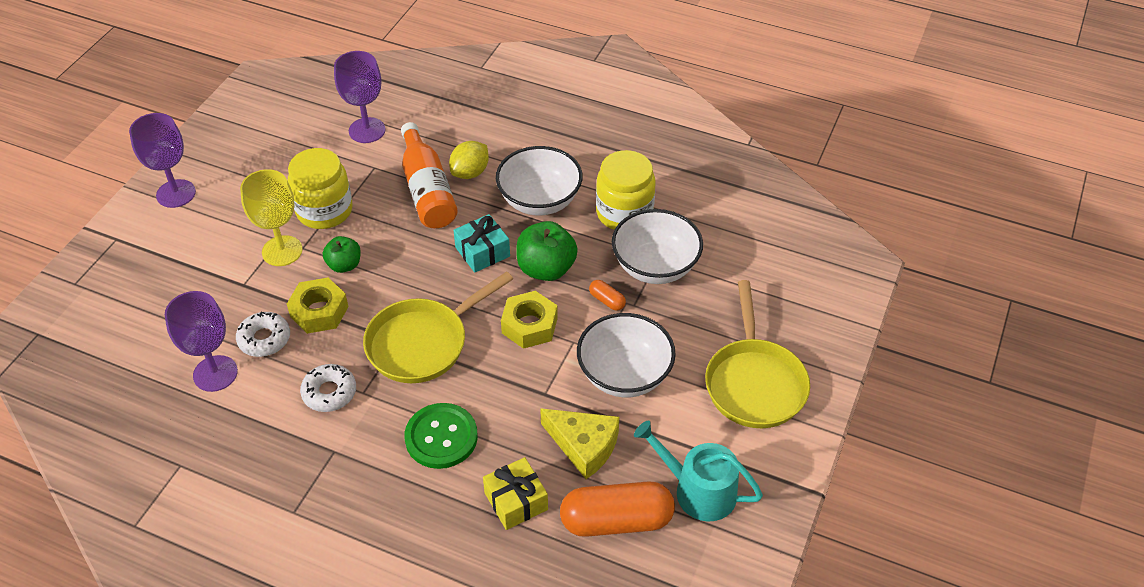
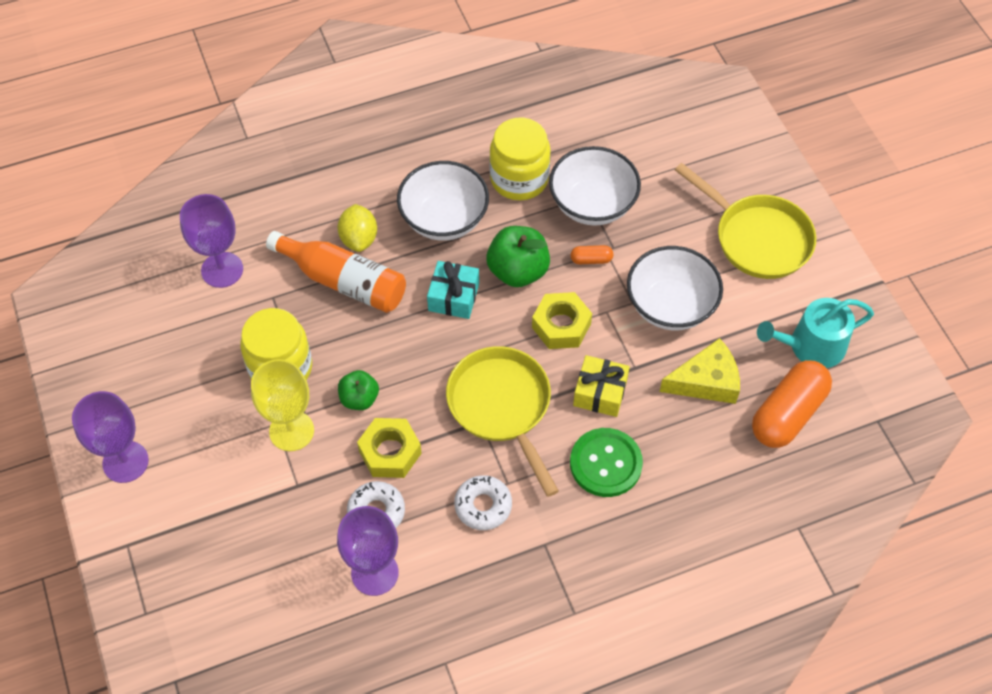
camera: 45 degrees left, 10 degrees up
yellow pan [363,271,513,383] -> yellow pan turned 150 degrees clockwise [446,346,559,497]
yellow gift [483,457,548,530] -> yellow gift moved to [573,355,630,417]

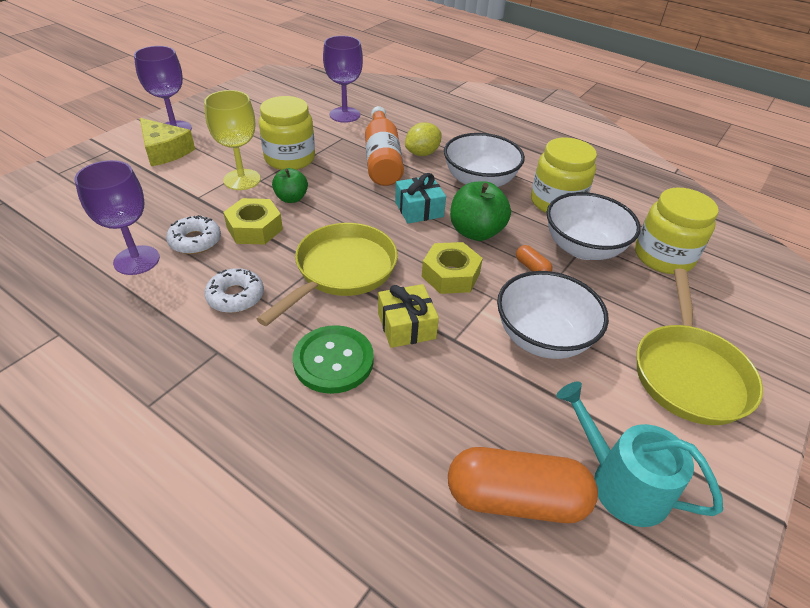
camera: 55 degrees right, 15 degrees down
yellow cheese [659,338,740,404] -> yellow cheese moved to [140,118,195,166]
none -> yellow jar [635,188,719,274]

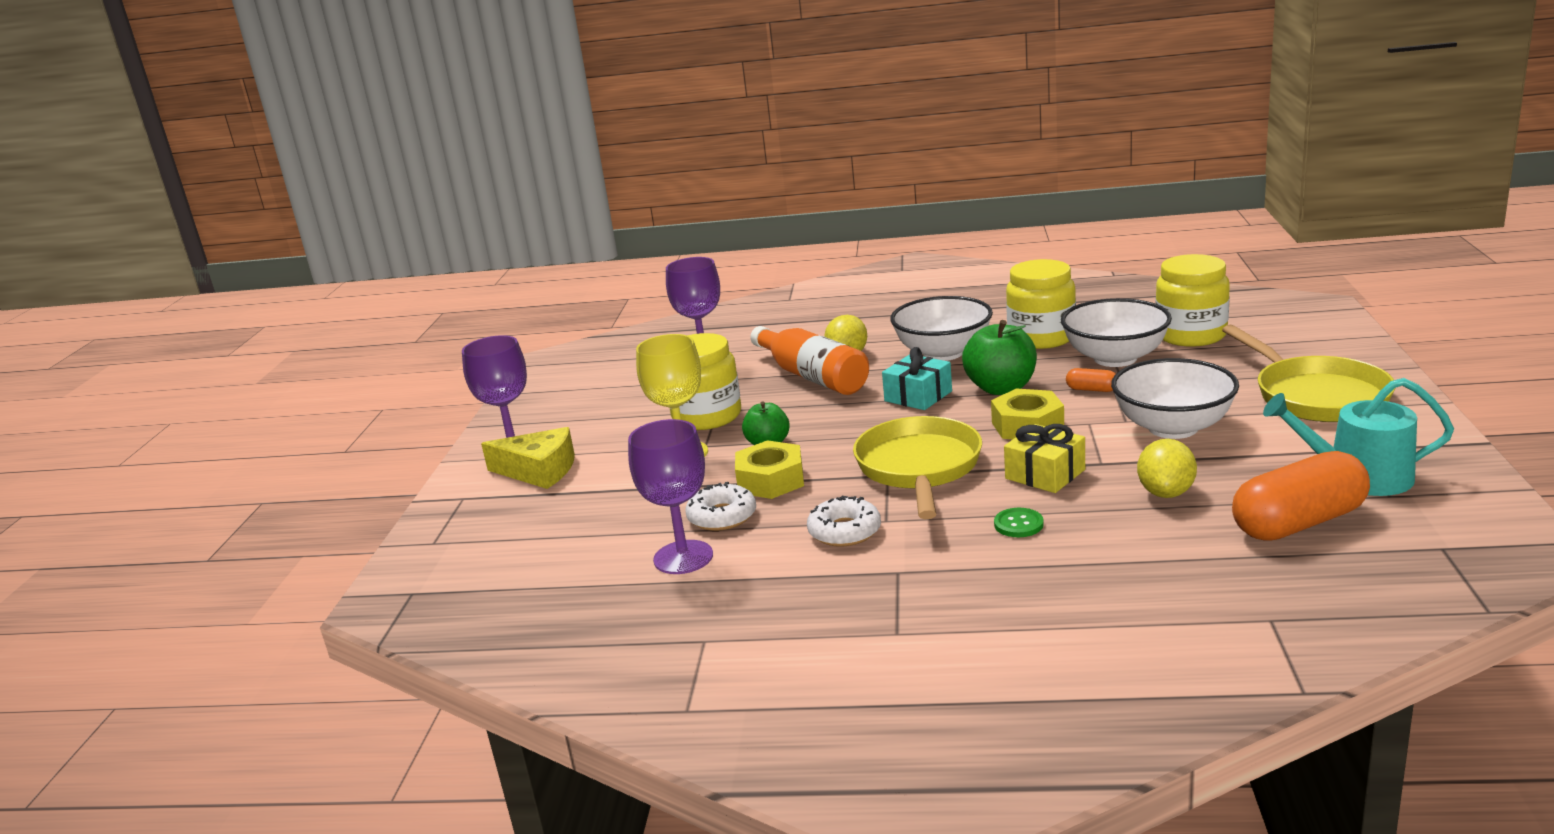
camera: 25 degrees left, 20 degrees down
green button [293,325,374,394] -> green button [994,508,1044,537], size x0.50
none -> yellow lemon [1137,439,1197,498]

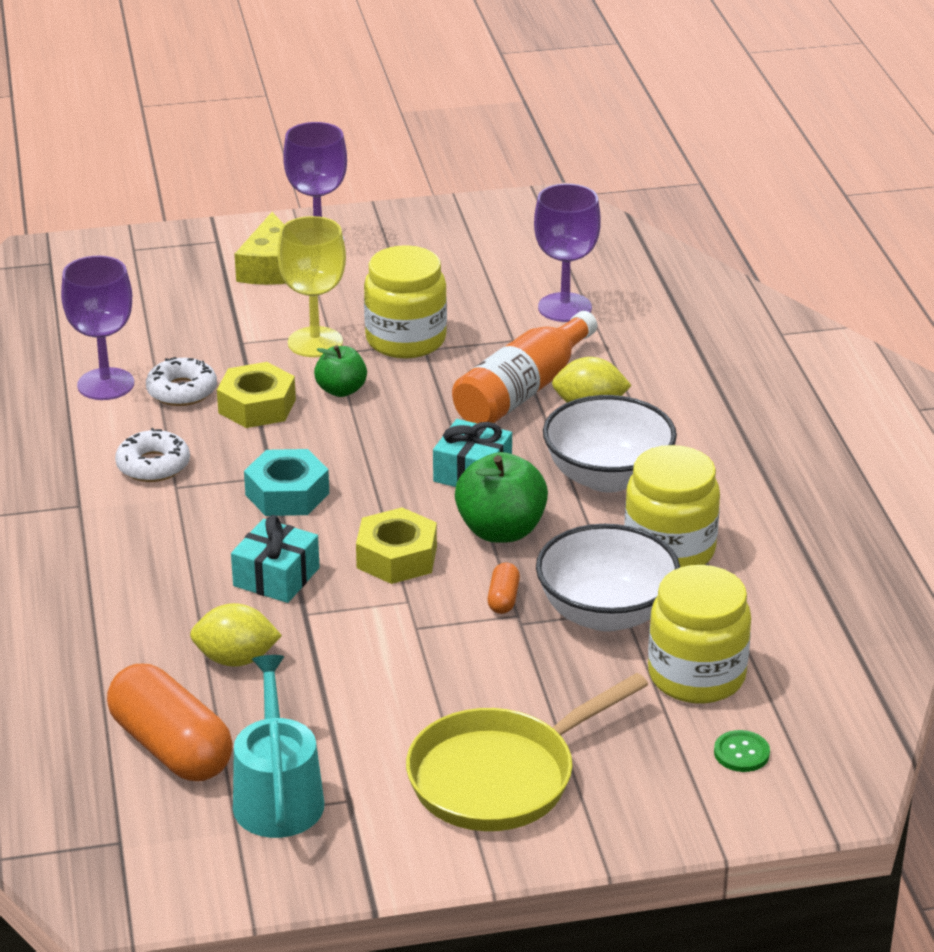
camera: 70 degrees right, 10 degrees up
yellow pan [853,416,982,519] -> turquoise nut [244,449,329,516]
green button [994,508,1044,537] -> green button moved to [714,730,770,772]
yellow gift [1004,424,1085,493] -> turquoise gift [231,515,320,603]
white bowl [1111,358,1239,439] -> none

